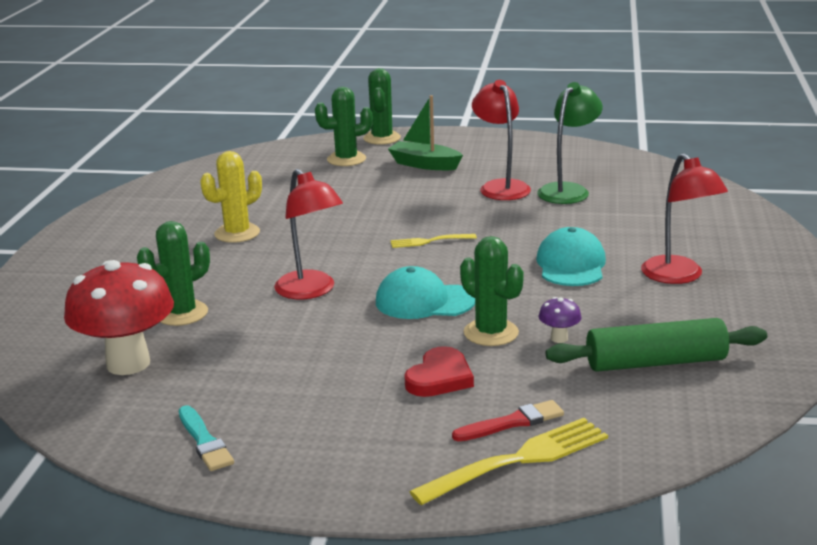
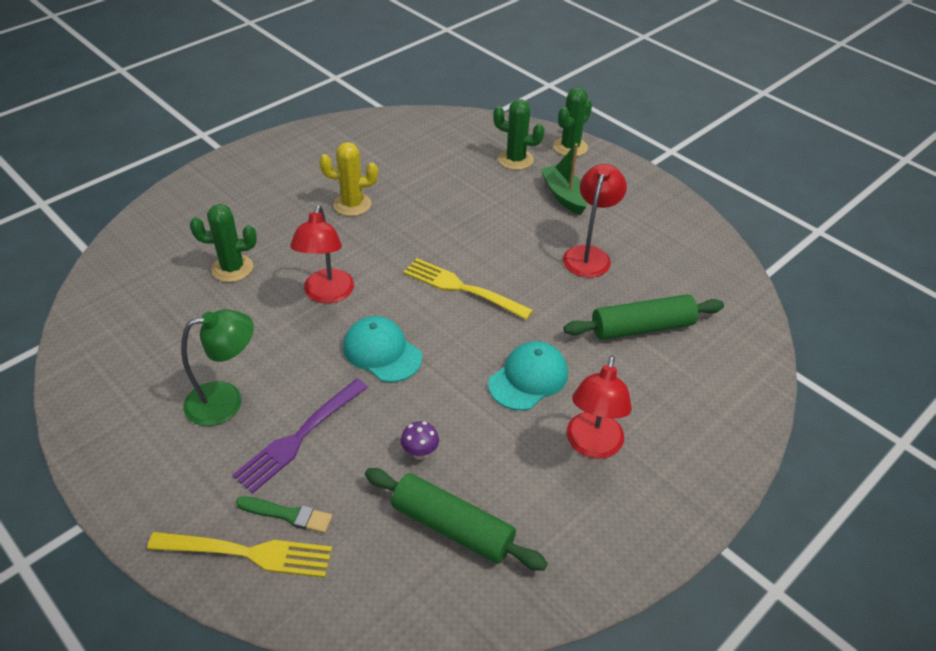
camera: 35 degrees right, 20 degrees up
red mushroom [64,260,174,375] -> none
turquoise brush [179,405,234,471] -> none
yellow fork [391,234,477,248] -> yellow fork [403,258,533,320], size x1.81
red heart [404,346,474,397] -> purple fork [232,379,368,493]
red brush [452,400,564,441] -> green brush [236,496,333,533]
green cactus [460,236,524,346] -> none
green lamp [537,82,603,204] -> green lamp moved to [181,309,254,426]
none -> green rolling pin [564,294,724,340]

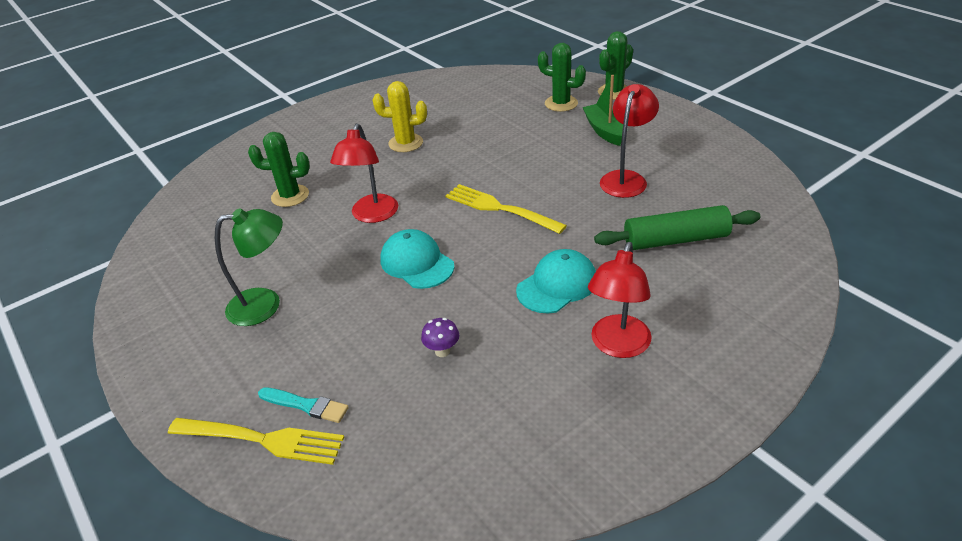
camera: 10 degrees right, 5 degrees down
purple fork [232,379,368,493] -> none
green brush [236,496,333,533] -> turquoise brush [258,387,349,423]
green rolling pin [365,468,548,571] -> none

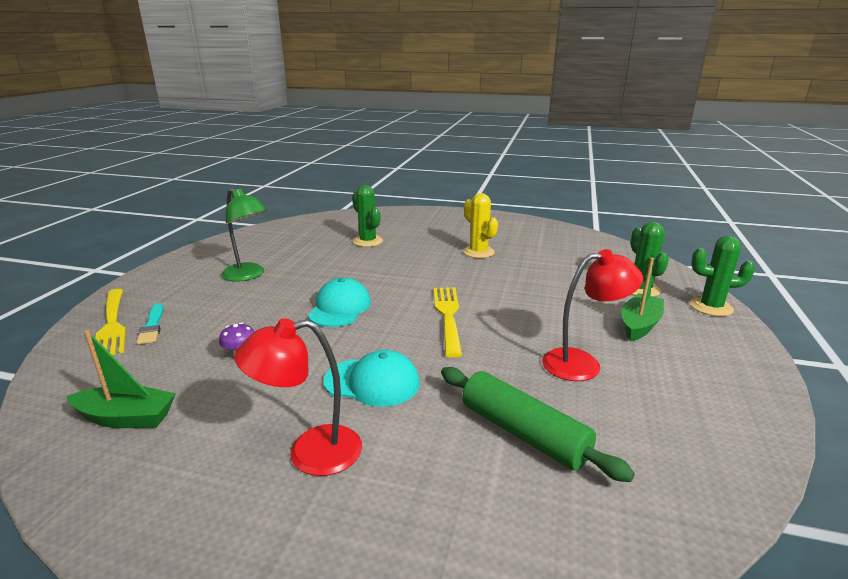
camera: 50 degrees right, 15 degrees down
red lamp [330,123,398,223] -> none
none -> green boat [66,330,176,428]

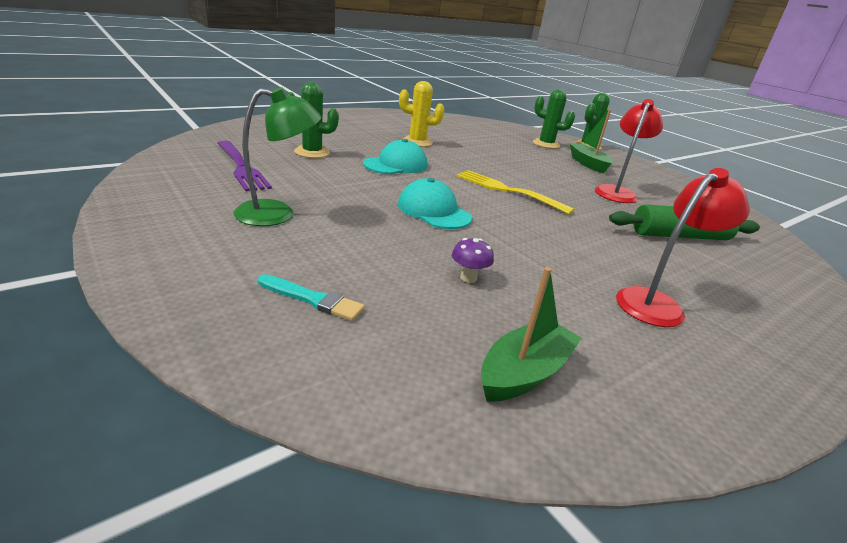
camera: 55 degrees left, 5 degrees up
yellow fork [95,289,126,355] -> none
red lamp [234,318,362,476] -> red lamp turned 150 degrees counterclockwise [616,168,750,327]
turquoise cap [323,350,420,407] -> turquoise cap moved to [363,139,427,174]
none -> purple fork [218,141,272,191]

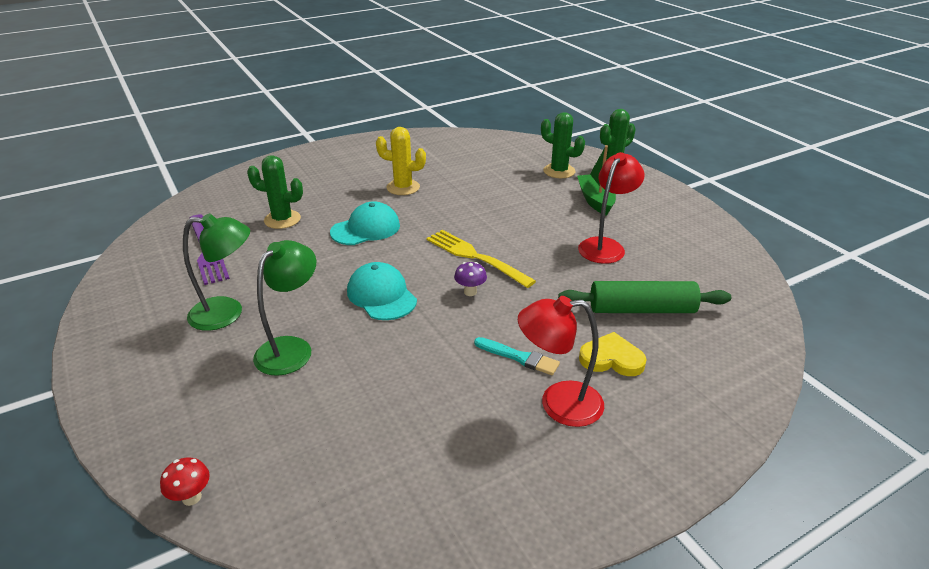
camera: 10 degrees right, 5 degrees up
turquoise brush [258,274,365,321] -> turquoise brush moved to [474,337,560,375]
purple mushroom [452,238,494,283] -> purple mushroom moved to [454,262,487,296]
green boat [481,267,582,402] -> none
red lamp [616,168,750,327] -> red lamp turned 150 degrees counterclockwise [518,296,604,427]
none -> red mushroom [160,458,210,506]
none -> green lamp [253,240,316,376]
none -> yellow heart [579,332,647,376]

